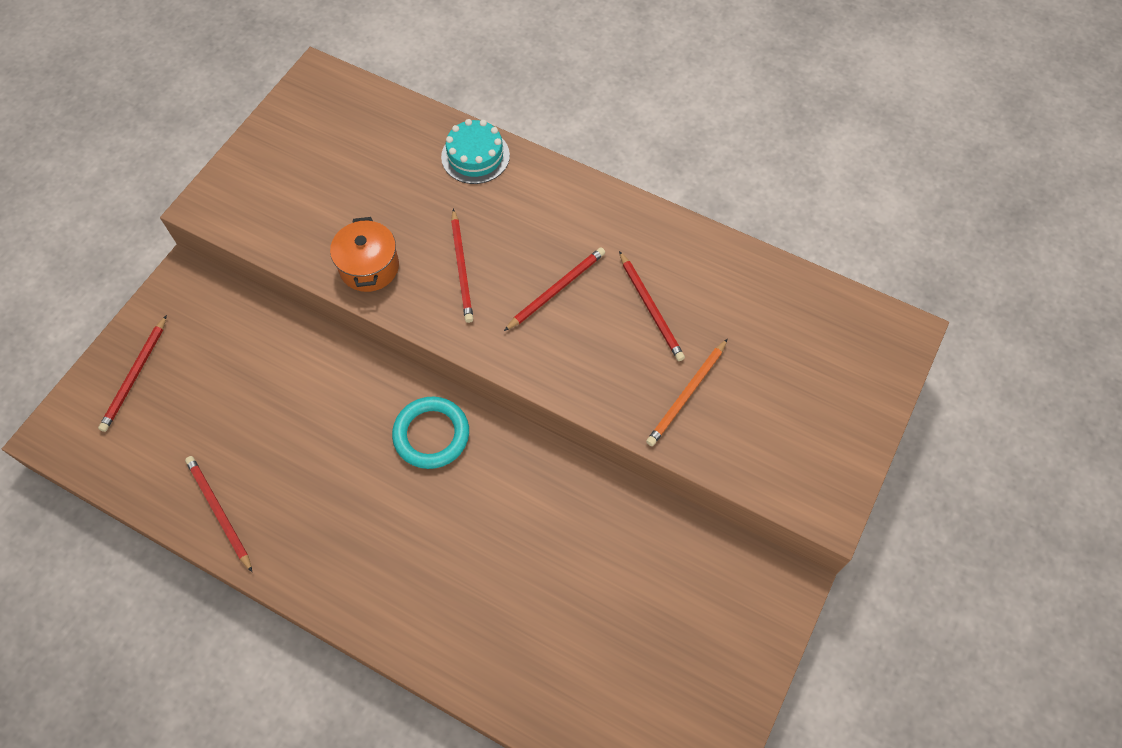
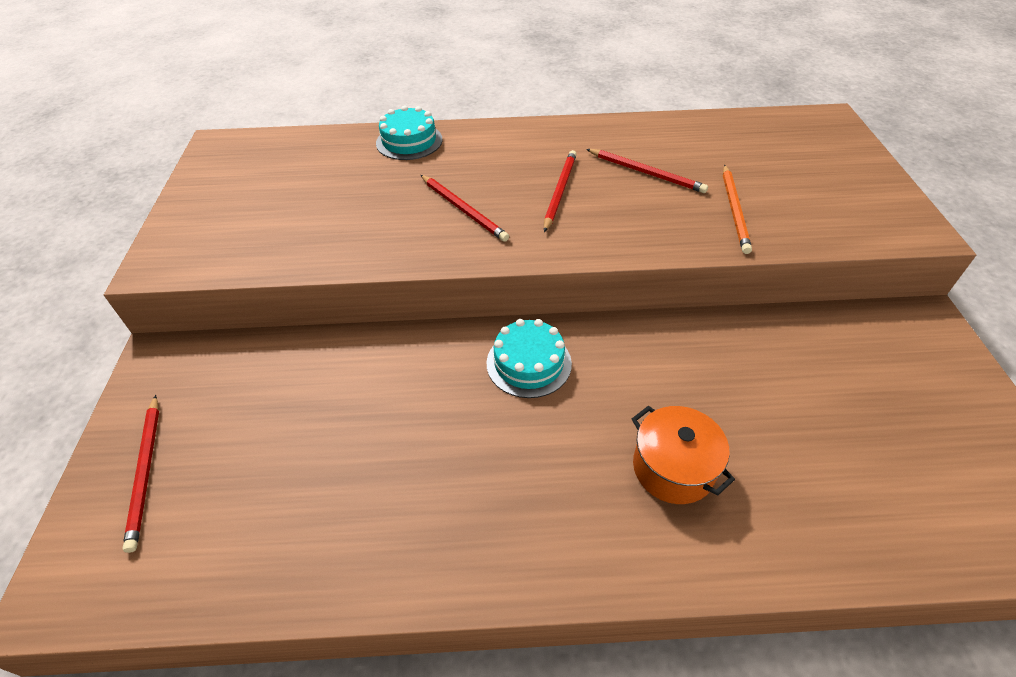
camera: 30 degrees left, 15 degrees down
red pencil [185,456,252,572] -> none
orange pot [330,217,399,292] -> orange pot moved to [632,406,735,504]
turquoise ring [392,397,469,469] -> turquoise cake [486,319,572,398]

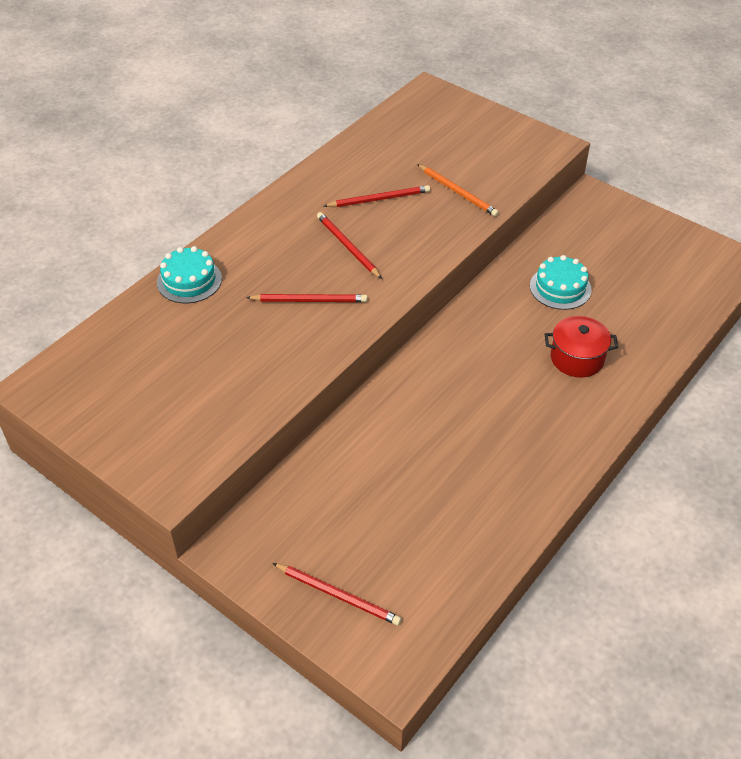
camera: 50 degrees left, 0 degrees up
turquoise cake [486,319,572,398] -> turquoise cake moved to [530,255,592,310]
orange pot [632,406,735,504] -> red pot [545,316,618,377]

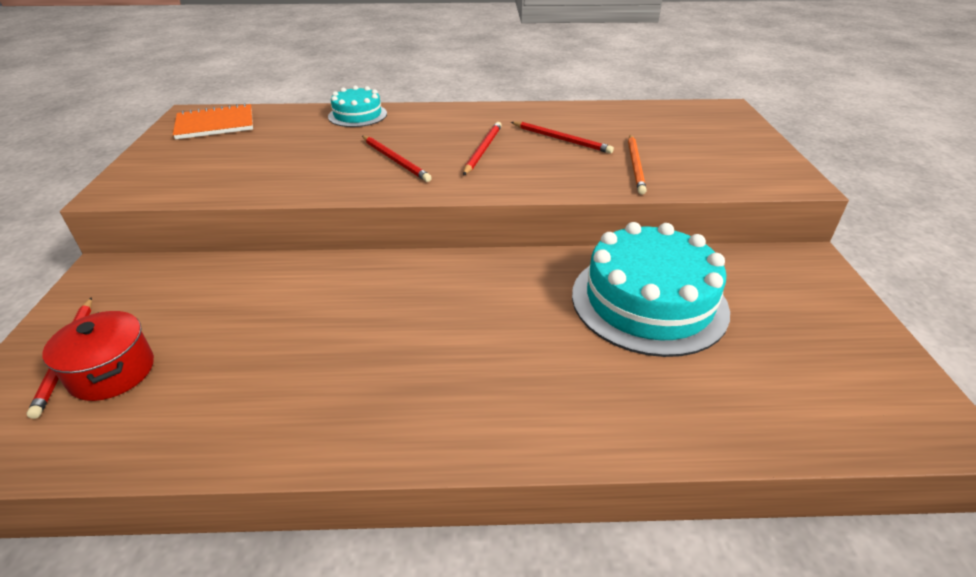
camera: 50 degrees right, 10 degrees down
turquoise cake [530,255,592,310] -> turquoise cake [572,222,730,357], size x1.87
red pot [545,316,618,377] -> red pot moved to [42,311,154,401]
none -> orange notebook [173,103,253,139]

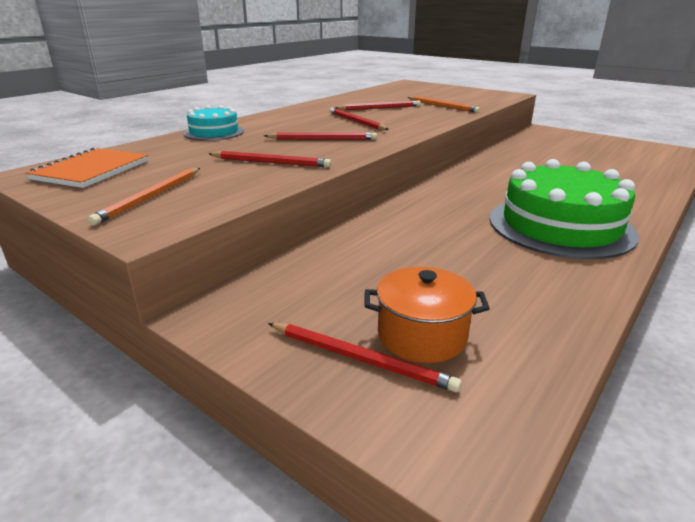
camera: 50 degrees left, 10 degrees down
red pot [42,311,154,401] -> orange pot [364,267,490,363]
turquoise cake [572,222,730,357] -> none
none -> orange pencil [88,168,200,226]
none -> red pencil [209,151,331,167]
none -> green cake [490,159,639,259]

